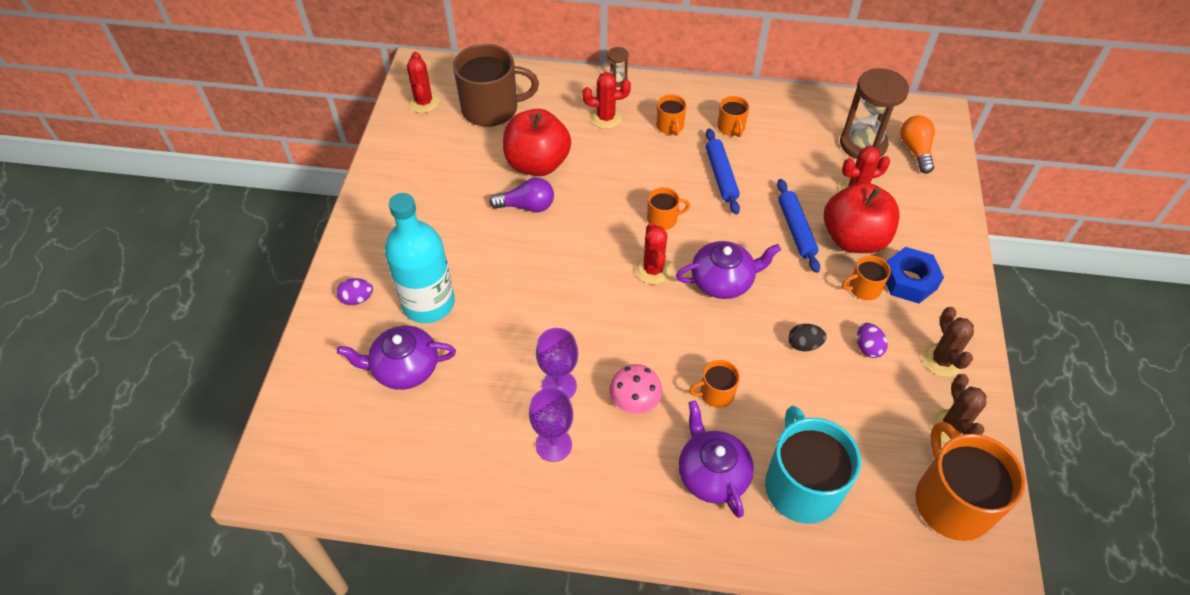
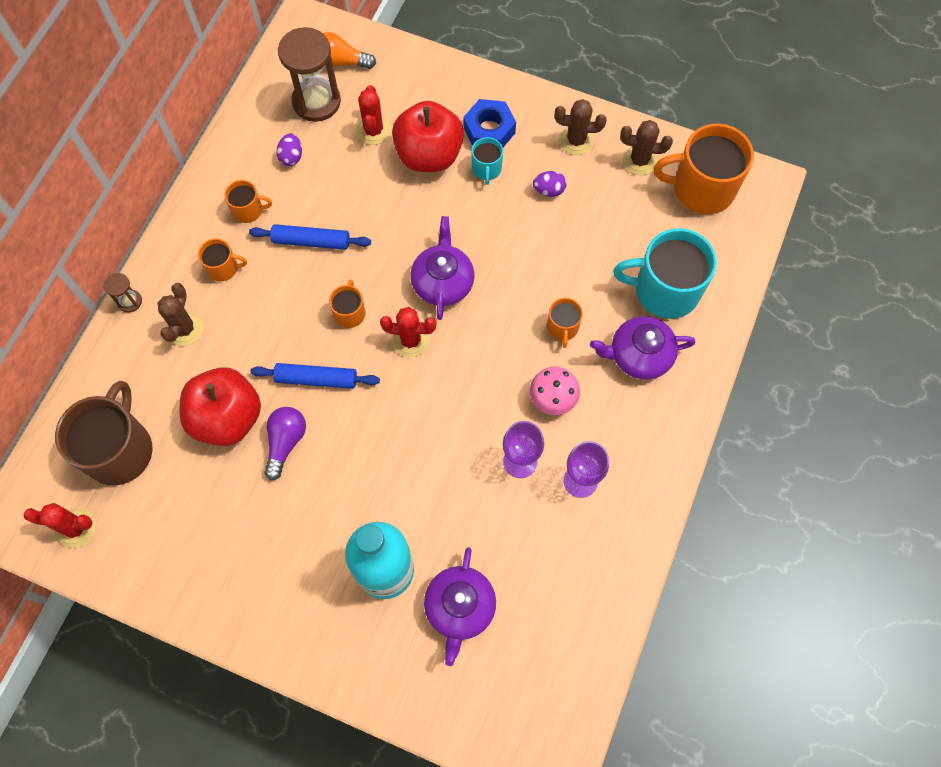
camera: 75 degrees left, 15 degrees up
purple egg [337,278,373,305] -> purple egg moved to [276,133,302,166]
red cactus [582,72,631,129] -> brown cactus [158,283,203,346]
blue rolling pin [777,179,820,273] -> blue rolling pin moved to [251,363,380,389]
black egg [788,324,826,351] -> none
orange mug [842,255,891,300] -> turquoise mug [471,137,503,185]

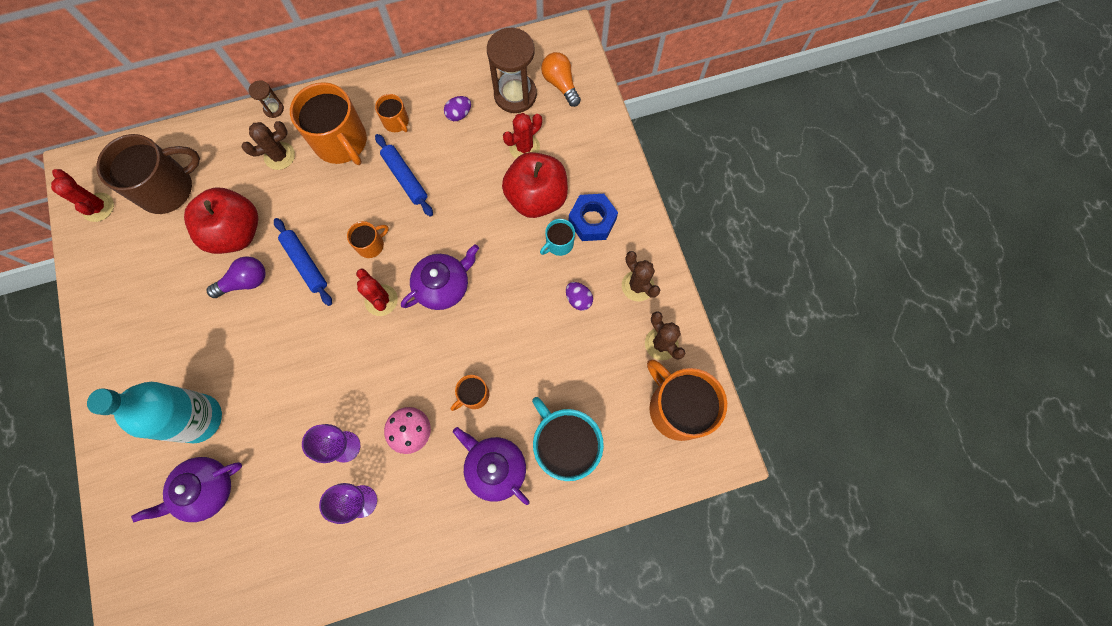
camera: 50 degrees right, 5 degrees up
orange mug [198,238,247,282] -> orange mug [290,82,367,165], size x2.06

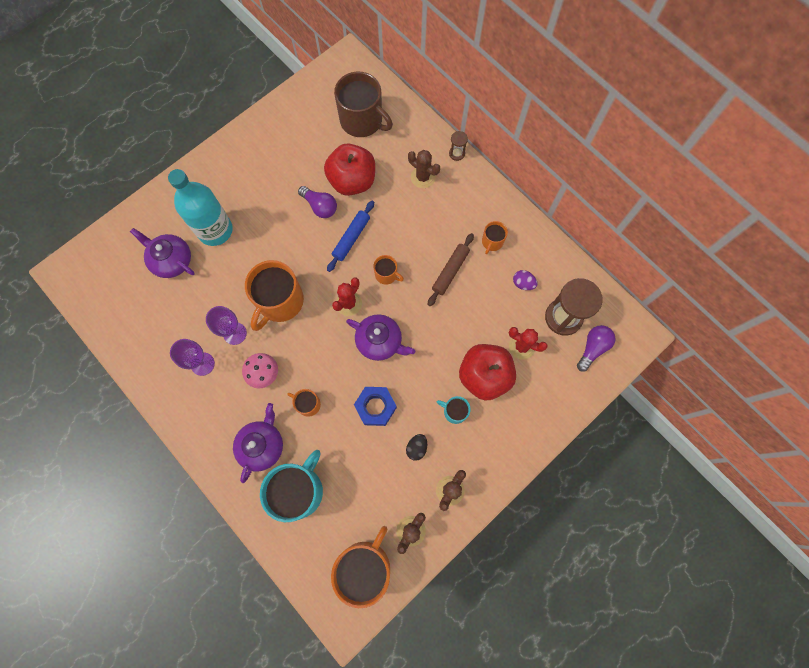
camera: 65 degrees right, 0 degrees up
red cactus [51,169,114,222] -> none
orange mug [290,82,367,165] -> orange mug moved to [245,260,304,331]
blue rolling pin [375,134,433,217] -> brown rolling pin [428,233,474,306]
orange light bulb [541,52,581,107] -> purple light bulb [577,325,615,372]
purple egg [566,282,593,311] -> black egg [406,434,427,461]
blue nut [569,194,618,241] -> blue nut moved to [354,387,397,426]

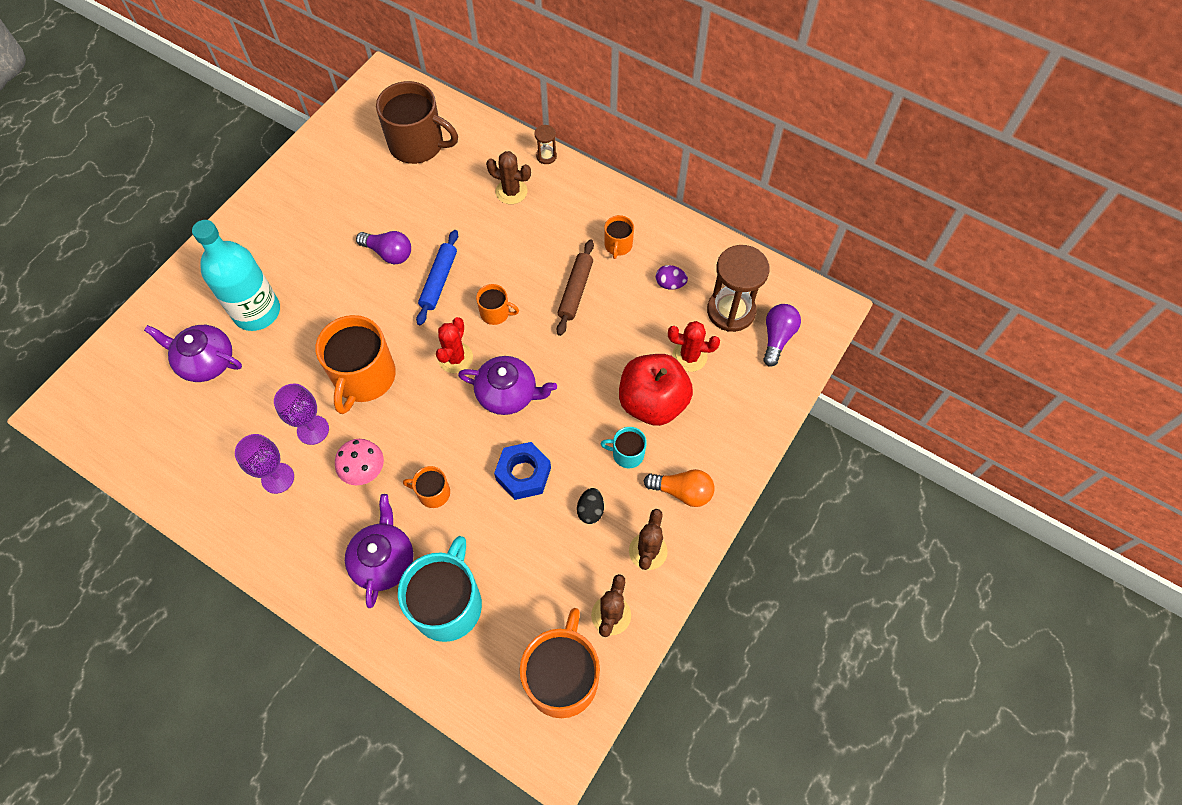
camera: 15 degrees left, 10 degrees down
red apple [324,143,375,196] -> none
none -> orange light bulb [644,469,715,507]

